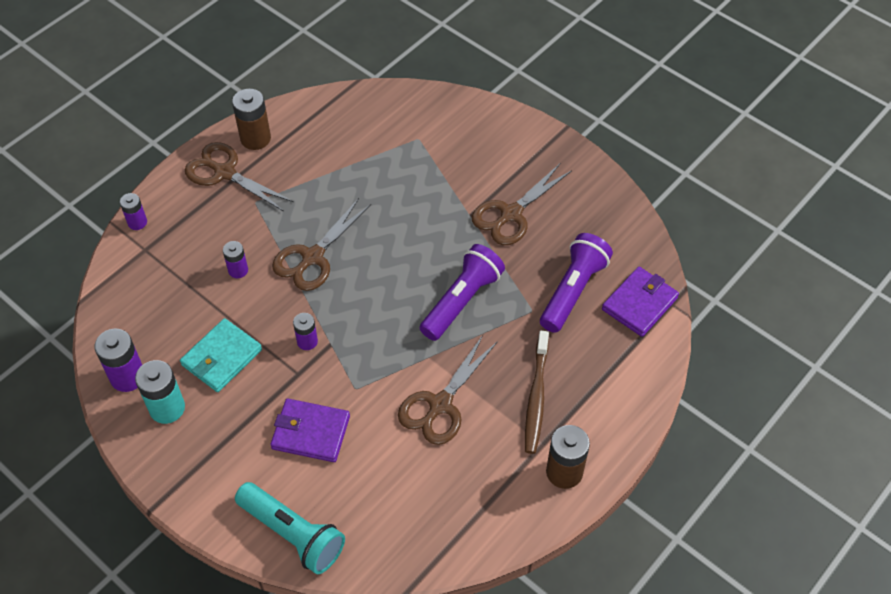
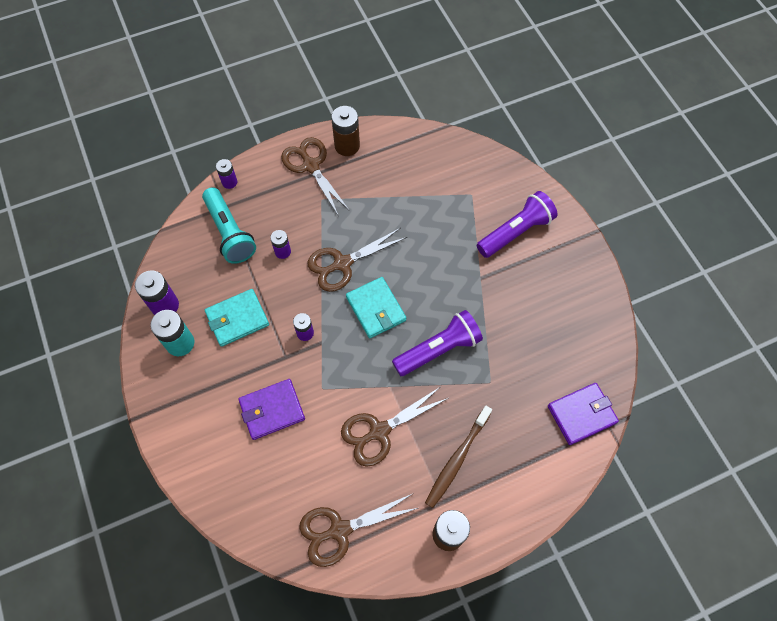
camera: 25 degrees right, 10 degrees up
turquoise flashlight [235,482,345,574] -> turquoise flashlight moved to [202,187,256,264]
purple wallet [270,399,350,462] -> purple wallet turned 60 degrees counterclockwise [238,379,305,440]
brown scissors [472,164,572,245] -> brown scissors moved to [299,493,418,567]
purple flashlight [540,233,613,333] -> purple flashlight moved to [477,191,557,258]
none -> turquoise wallet [346,277,406,338]

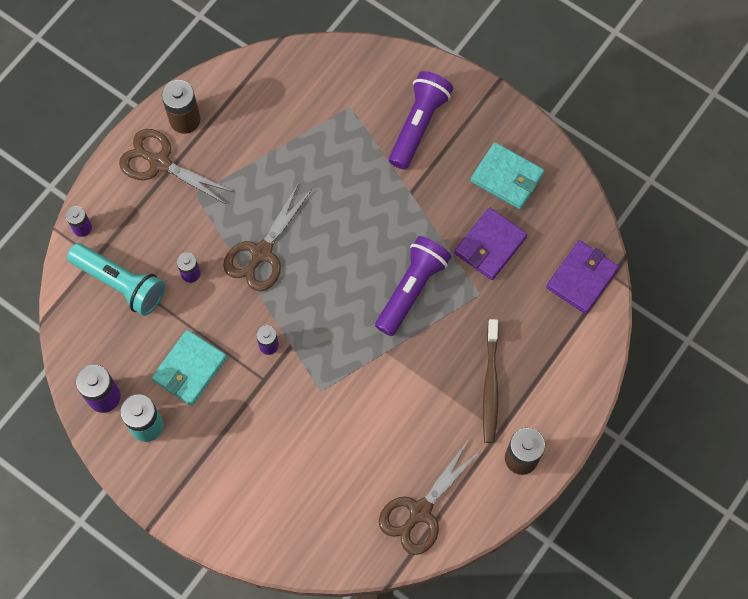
camera: 30 degrees left, 5 degrees up
purple wallet [238,379,305,440] -> purple wallet moved to [454,207,527,280]
brown scissors [341,387,448,467] -> none
turquoise wallet [346,277,406,338] -> turquoise wallet moved to [471,142,544,209]

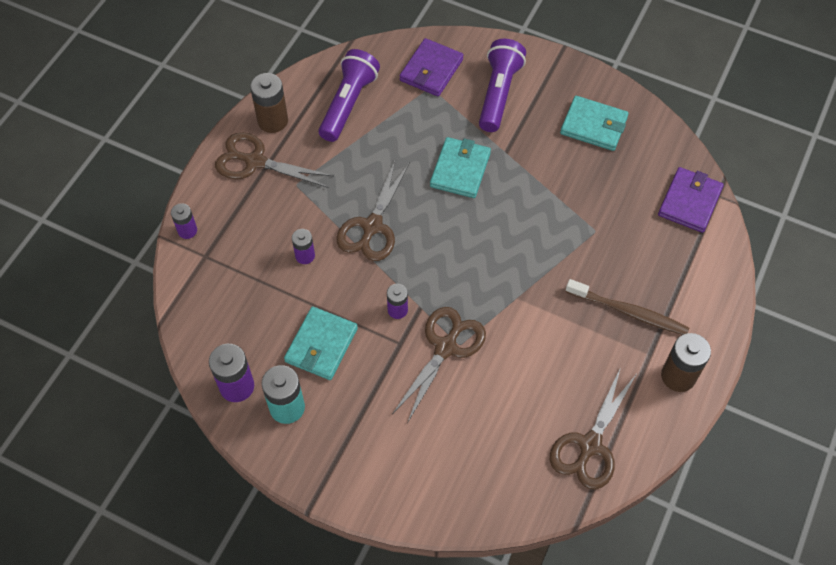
camera: 10 degrees left, 10 degrees down
turquoise flashlight [67,243,165,316] -> none
purple flashlight [375,236,451,336] -> purple flashlight moved to [319,49,380,142]
purple wallet [454,207,527,280] -> purple wallet moved to [399,38,463,96]
brown toothbrush [483,319,498,443] -> brown toothbrush turned 60 degrees counterclockwise [566,279,689,335]
none -> brown scissors [392,307,486,423]
none -> turquoise wallet [430,137,491,198]

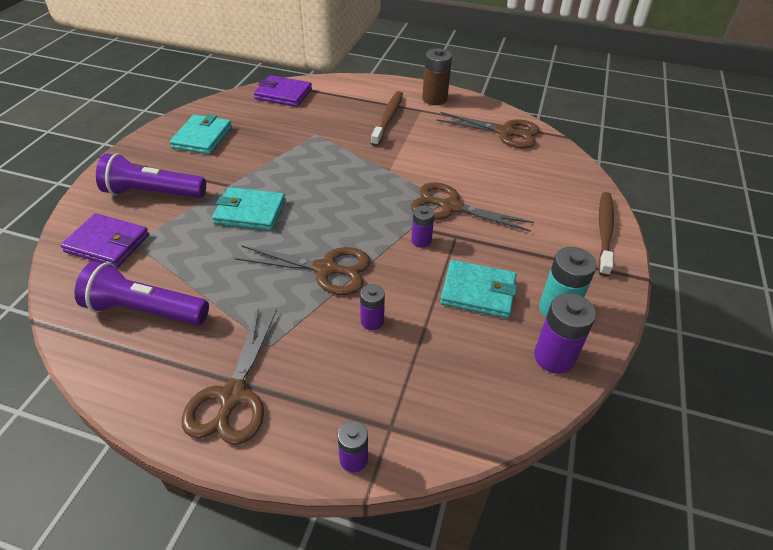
camera: 100 degrees left, 15 degrees down
brown battery [250,73,288,133] -> none
none -> brown toothbrush [598,192,614,277]

